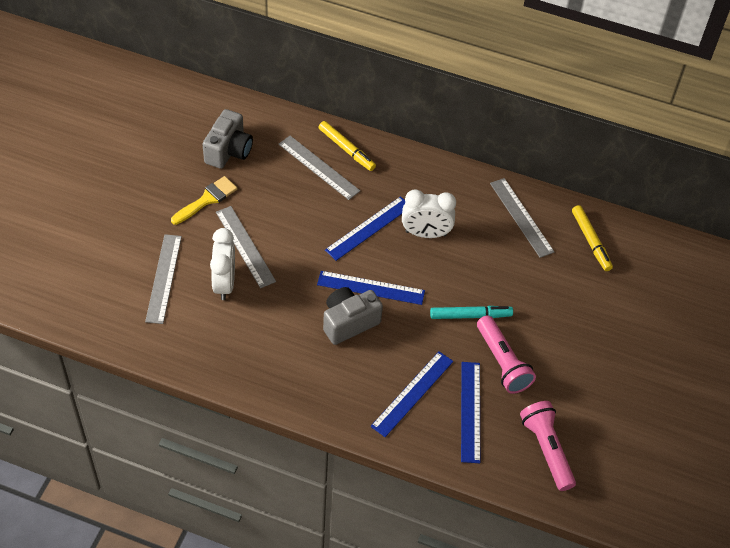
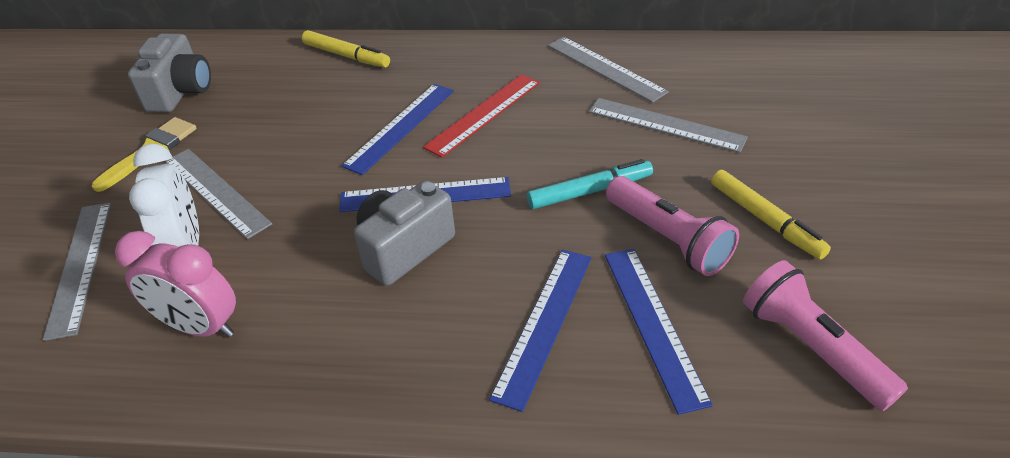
camera: 10 degrees left, 10 degrees down
grey ruler [279,136,360,200] -> grey ruler moved to [589,98,748,153]
white clock [402,190,456,238] -> red ruler [423,74,540,158]
yellow marker [572,205,613,271] -> yellow marker moved to [711,170,831,259]
none -> pink clock [115,231,236,338]

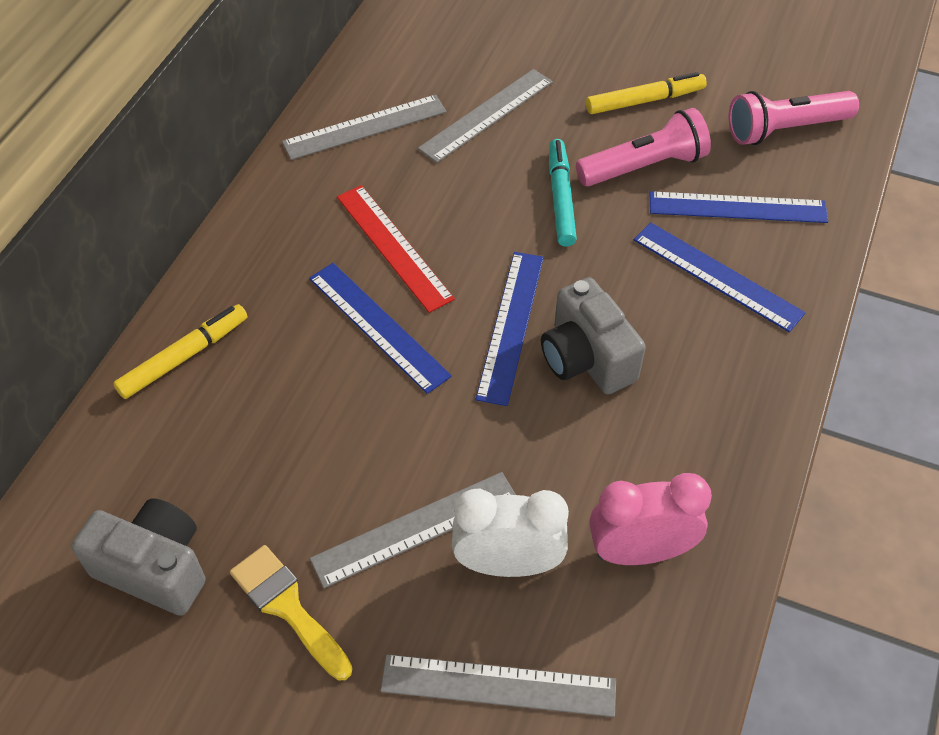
camera: 75 degrees left, 10 degrees up
pink clock [115,231,236,338] -> pink clock turned 135 degrees counterclockwise [589,473,712,565]

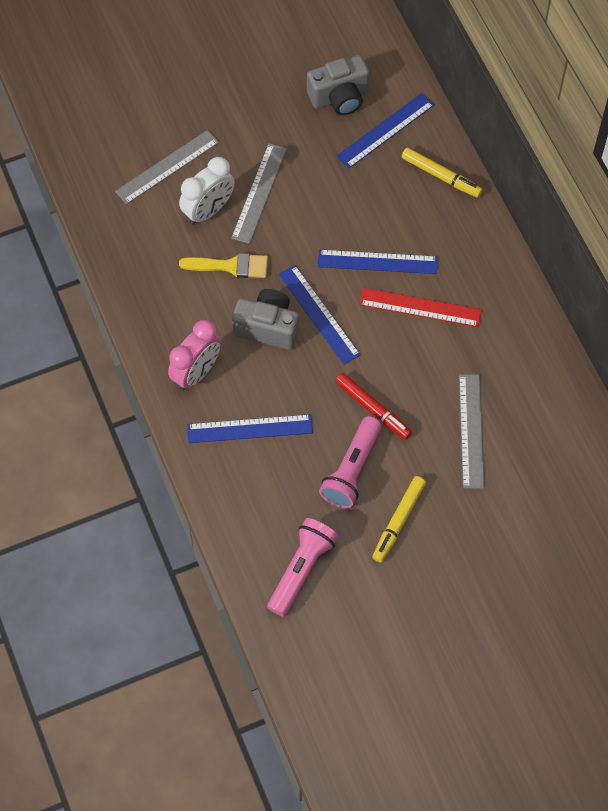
camera: 135 degrees right, 10 degrees up
yellow marker [113,304,248,399] -> yellow marker turned 60 degrees counterclockwise [402,148,483,198]
yellow brush [230,545,353,680] -> yellow brush moved to [179,253,268,278]
grey ruler [282,95,446,160] -> none
turquoise marker [549,139,577,247] -> red marker [335,373,412,440]
pink clock [589,473,712,565] -> pink clock moved to [168,320,221,390]
blue ruler [650,191,828,223] -> blue ruler moved to [337,93,434,168]

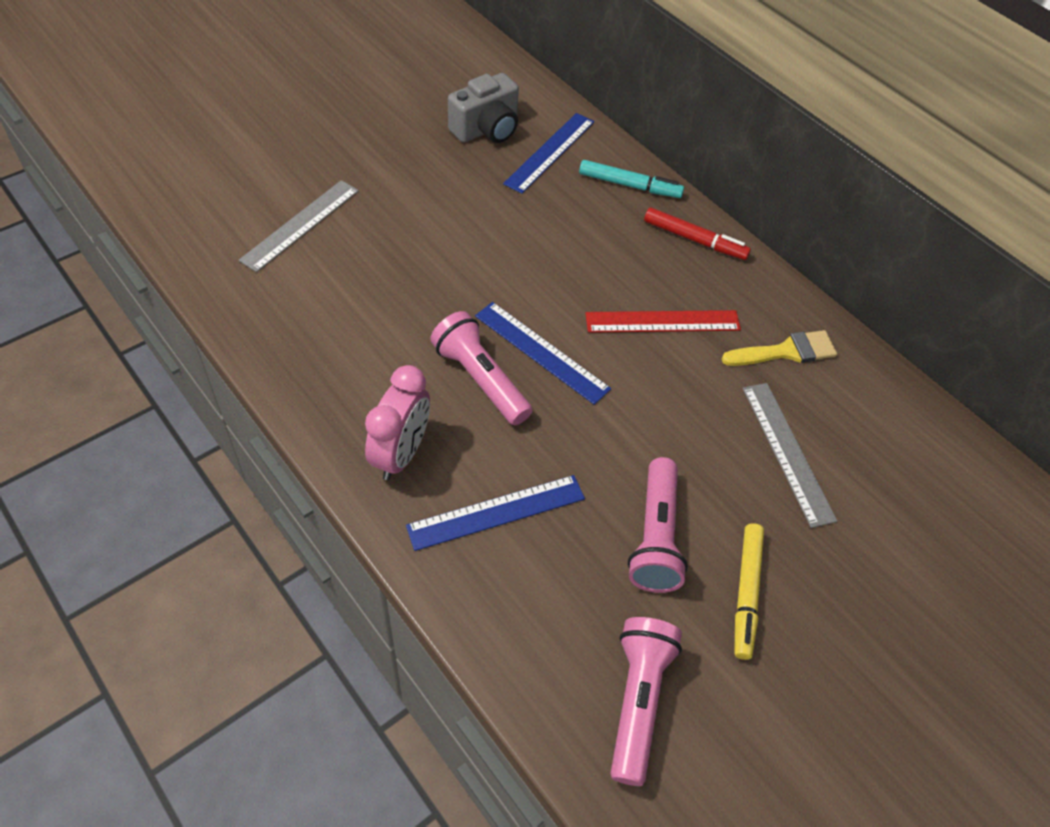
camera: 20 degrees left, 10 degrees down
white clock [179,157,235,225] -> none
yellow brush [179,253,268,278] -> yellow brush moved to [722,330,837,366]
grey ruler [231,143,287,244] -> none
grey camera [232,289,299,350] -> pink flashlight [430,311,532,425]
blue ruler [318,250,438,274] -> none
red marker [335,373,412,440] -> red marker moved to [644,208,751,260]
yellow marker [402,148,483,198] -> turquoise marker [579,160,684,198]

